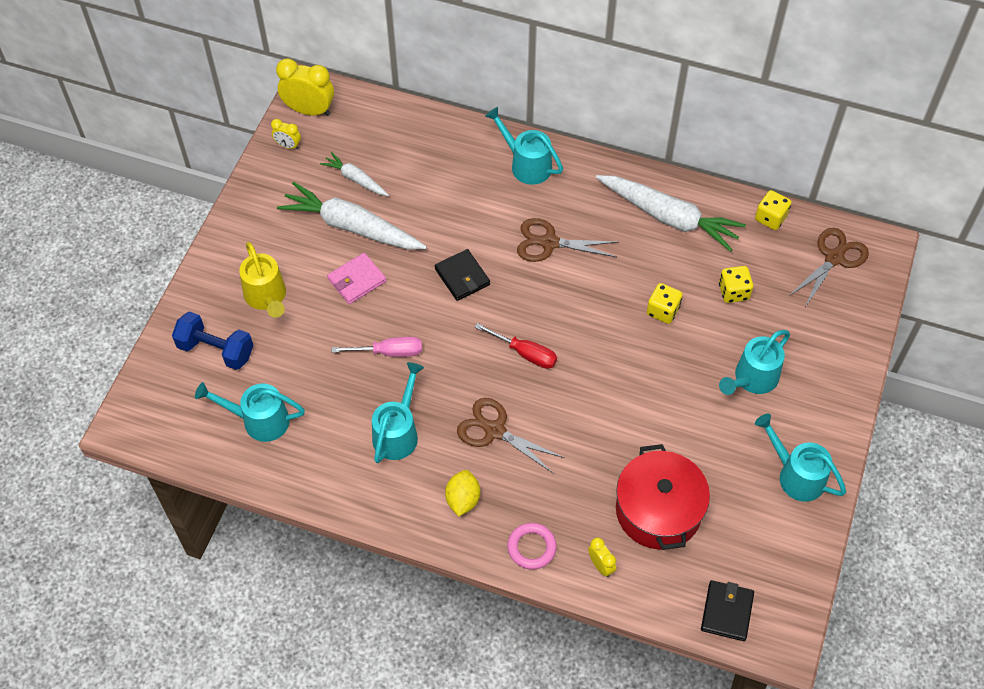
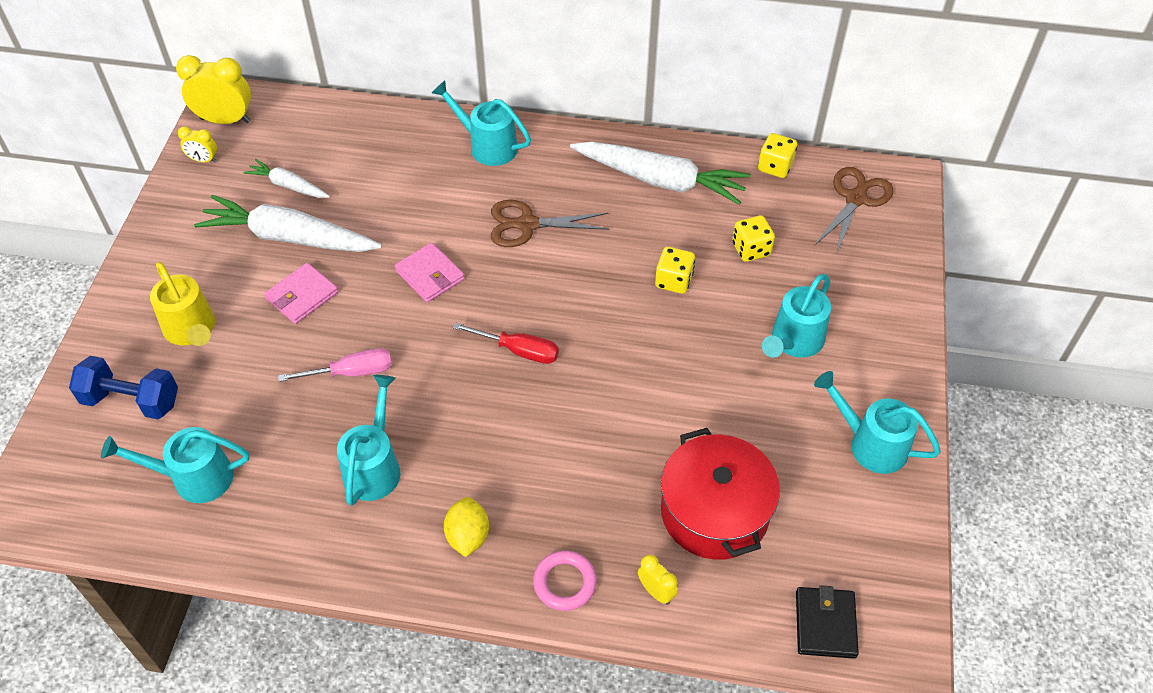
camera: 10 degrees left, 5 degrees down
black wallet [435,249,490,301] -> pink wallet [395,243,464,302]
brown scissors [457,398,565,474] -> none

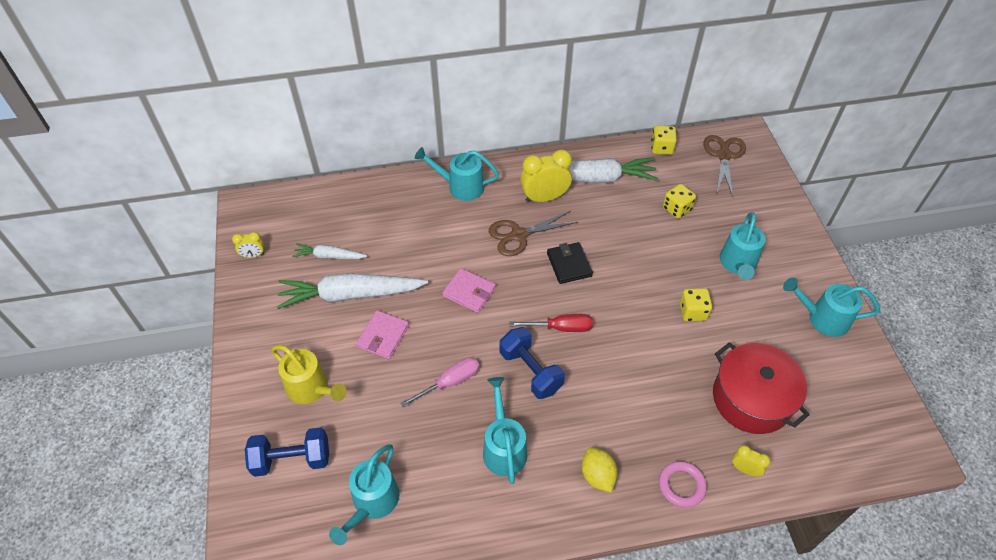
camera: 20 degrees left, 0 degrees up
turquoise watering can [101,427,249,503] -> turquoise watering can turned 45 degrees counterclockwise [329,445,399,545]
yellow clock [176,55,251,124] -> yellow clock moved to [520,149,572,202]
yellow dice [655,247,695,294] -> yellow dice moved to [680,288,712,322]
black wallet [796,585,859,659] -> black wallet moved to [547,242,593,284]
none -> blue dumbbell [500,327,565,399]

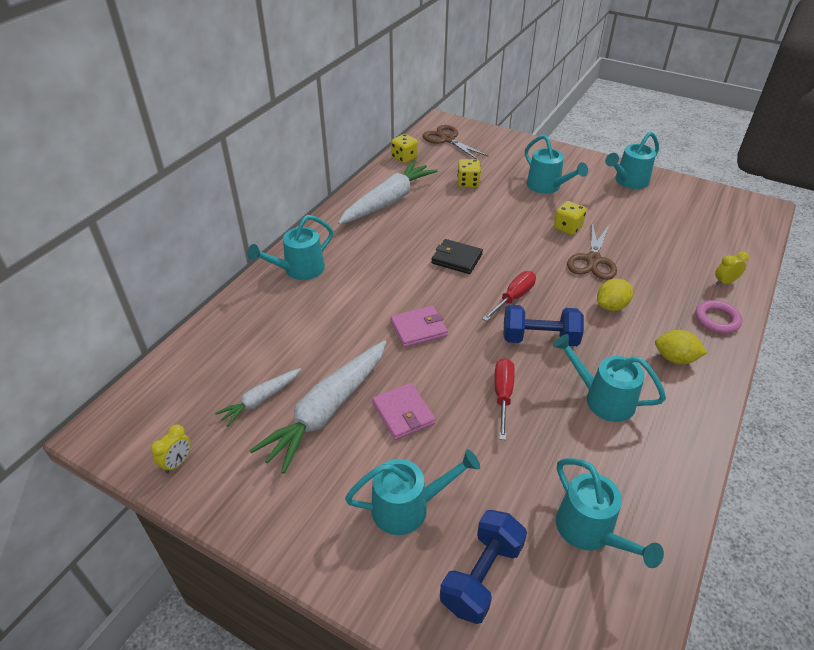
camera: 50 degrees left, 10 degrees down
yellow watering can [271,345,347,404] -> turquoise watering can [345,449,480,535]
pink screwdriver [400,357,479,407] -> red screwdriver [494,358,515,440]
brown scissors [489,211,578,256] -> brown scissors moved to [567,222,617,280]
yellow clock [520,149,572,202] -> none
red pot [713,342,810,434] -> none
none -> yellow lemon [597,278,633,311]

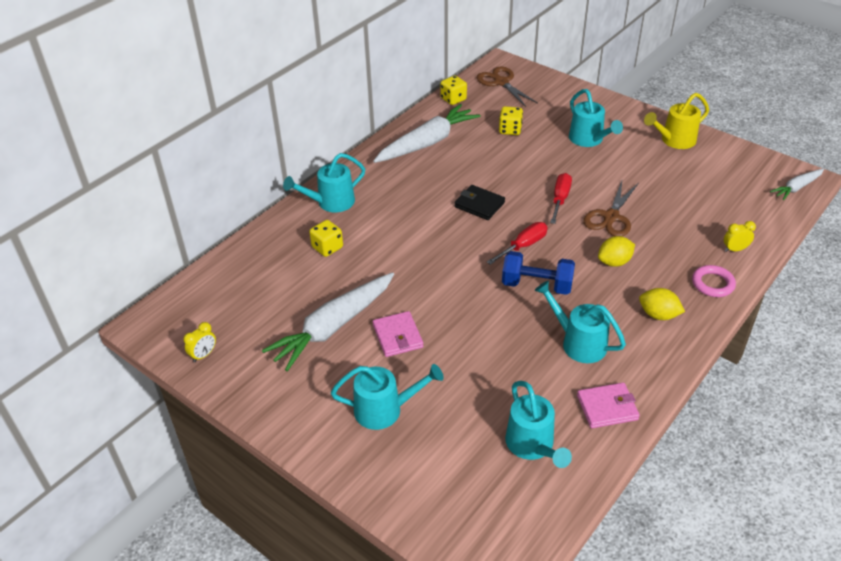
camera: 10 degrees right, 0 degrees up
white carrot [215,368,301,427] -> white carrot moved to [770,169,824,200]
pink wallet [391,306,448,347] -> pink wallet moved to [577,383,640,428]
blue dumbbell [440,510,527,624] -> none
red screwdriver [494,358,515,440] -> red screwdriver moved to [550,173,572,224]
yellow dice [554,201,587,235] -> yellow dice moved to [309,220,343,257]
turquoise watering can [605,131,659,189] -> yellow watering can [644,93,709,149]

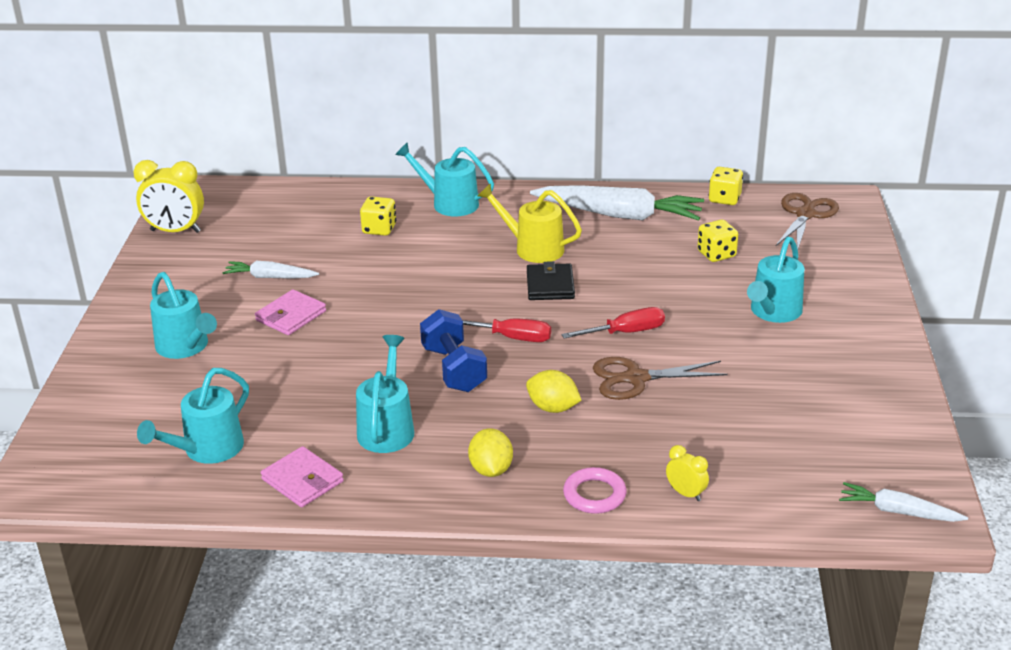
camera: 55 degrees right, 10 degrees down
yellow clock [184,322,216,362] -> yellow clock [133,160,204,233], size x1.93
white carrot [262,272,394,371] -> white carrot [222,261,319,279], size x0.52
yellow watering can [644,93,709,149] -> yellow watering can moved to [478,184,582,263]

